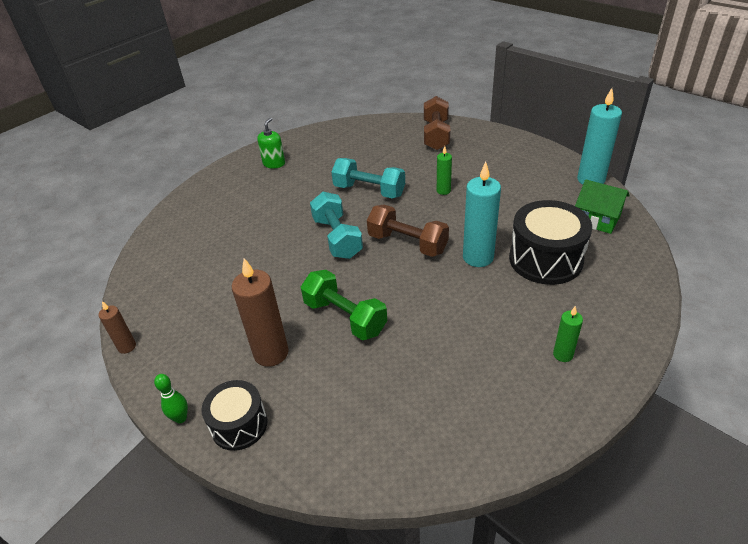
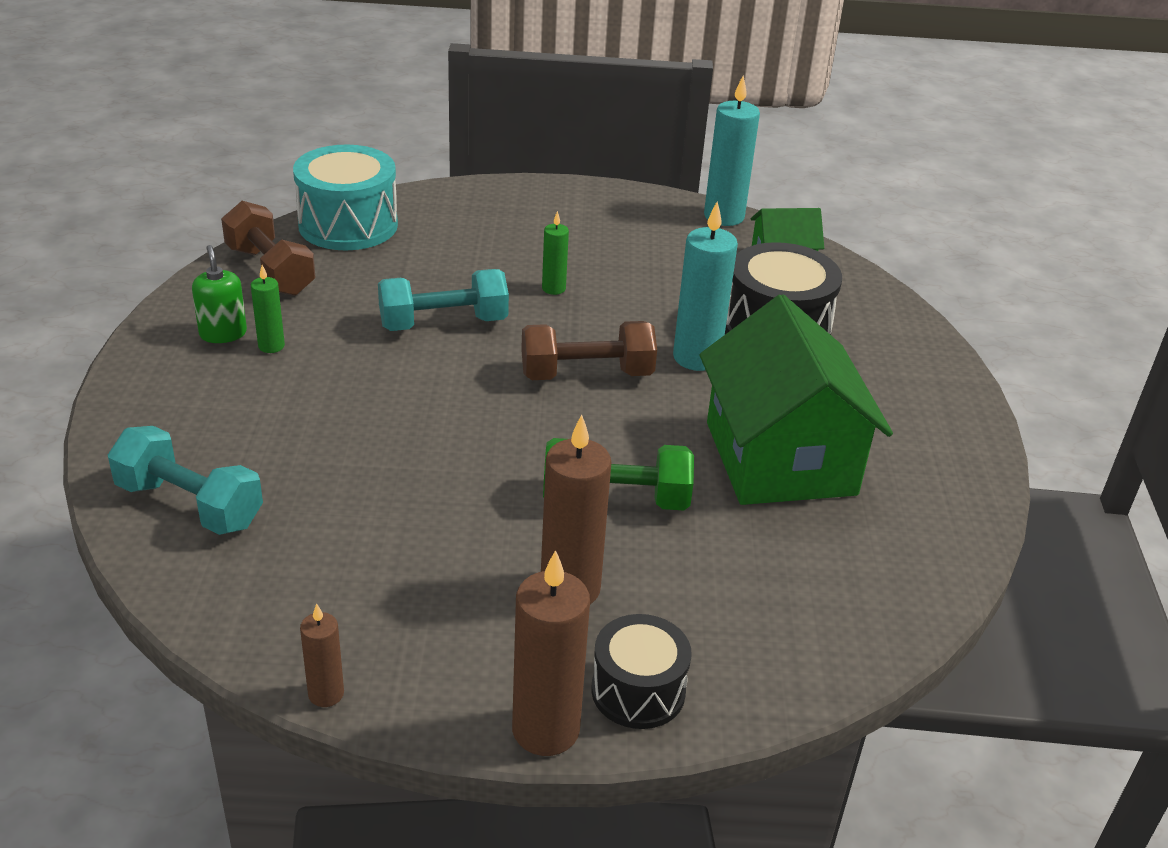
camera: 45 degrees left, 5 degrees down
green bowling pin [154,374,188,423] -> brown candle [512,550,590,756]
turquoise dumbbell [310,192,363,259] -> turquoise dumbbell moved to [108,426,263,535]
brown dumbbell [424,96,450,150] -> brown dumbbell moved to [221,201,315,296]
green candle [553,306,583,362] -> green candle moved to [251,265,285,353]
none -> turquoise drum [293,145,398,250]
none -> green house [700,294,893,505]

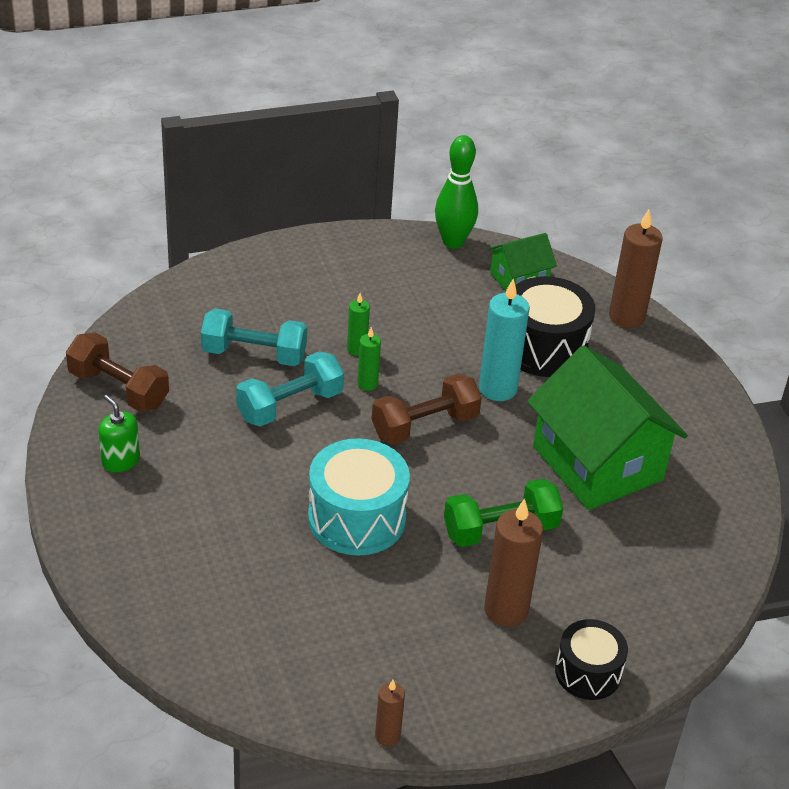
camera: 20 degrees left, 5 degrees up
turquoise dumbbell [108,426,263,535] -> turquoise dumbbell moved to [201,308,307,366]
green candle [251,265,285,353] -> green candle moved to [357,327,381,391]
turquoise drum [293,145,398,250] -> turquoise drum moved to [308,438,410,555]
brown candle [512,550,590,756] -> brown candle moved to [609,209,662,328]
turquoise candle [704,76,760,226] -> green bowling pin [435,135,478,249]

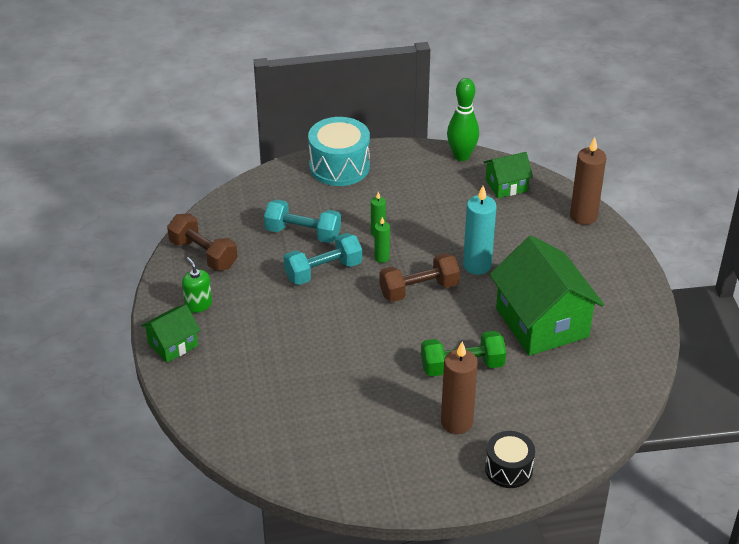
camera: 10 degrees right, 0 degrees up
turquoise drum [308,438,410,555] -> turquoise drum moved to [308,117,370,186]
brown candle [375,680,405,746] -> none
black drum [515,276,595,377] -> none
none -> green house [141,305,201,363]

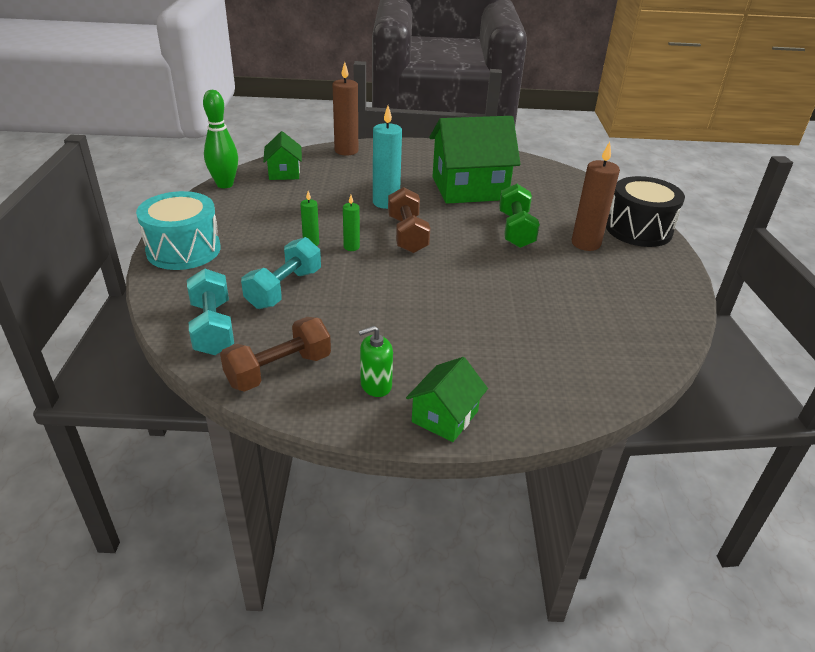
camera: 80 degrees left, 5 degrees down
green house [141,305,201,363] -> green house turned 60 degrees clockwise [406,357,488,442]
turquoise dumbbell [284,233,362,285] -> turquoise dumbbell moved to [187,268,234,355]
black drum [485,431,535,488] -> black drum [606,176,685,247], size x1.60

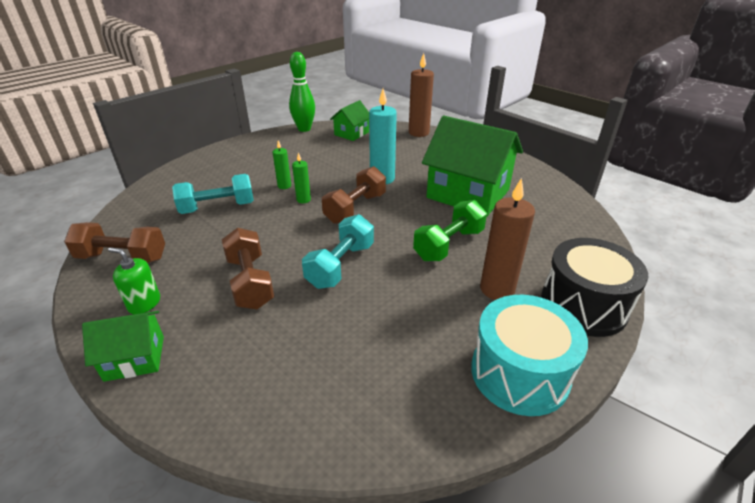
camera: 45 degrees right, 0 degrees up
turquoise drum [136,191,221,270] -> turquoise drum moved to [471,295,588,416]
turquoise dumbbell [187,268,234,355] -> turquoise dumbbell moved to [302,214,374,289]
none -> brown dumbbell [222,228,274,309]

